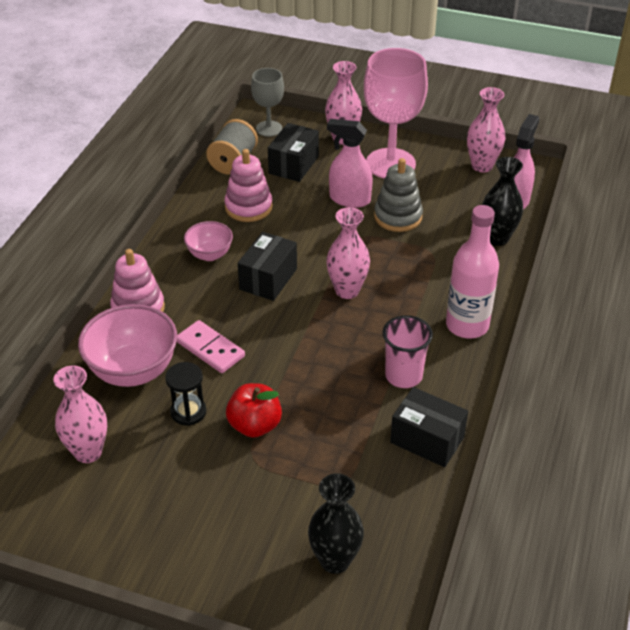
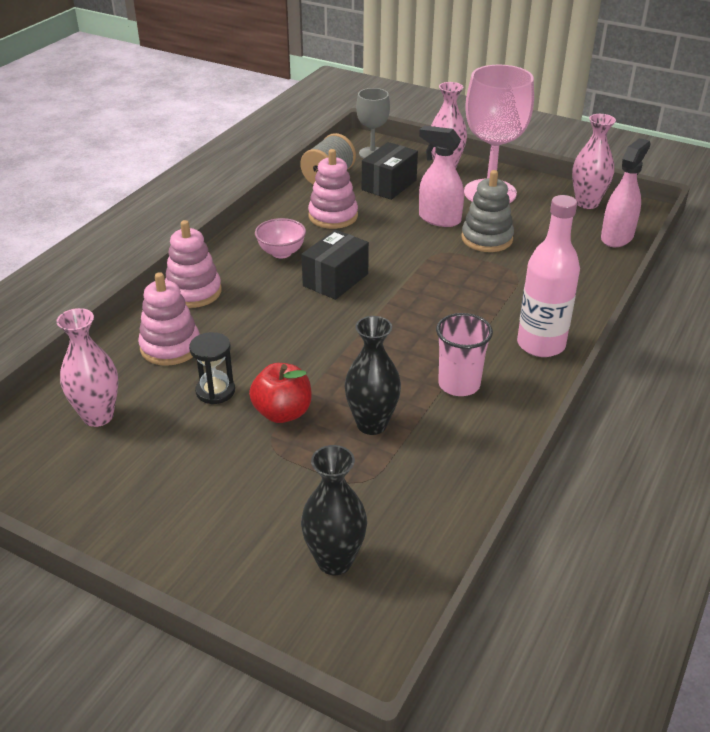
camera: 10 degrees right, 5 degrees down
pink bowl [78,304,177,387] -> pink stacking toy [138,272,200,366]
pink domino [177,320,245,373] -> none
pink vase [326,207,370,299] -> none
black box [390,387,468,467] -> none
black vase [482,157,523,246] -> black vase moved to [345,316,401,435]

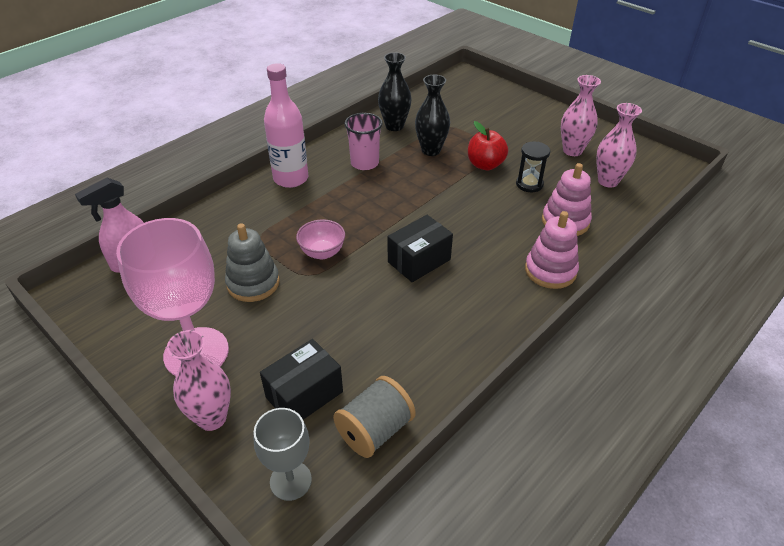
camera: 165 degrees left, 5 degrees up
pink bowl [255,218,306,258] -> pink bowl moved to [296,220,345,260]
black vase [301,445,367,575] -> black vase moved to [378,52,412,131]
pink stacking toy [308,149,358,229] -> none
pink spray bottle [419,126,464,227] -> none
pink vase [572,114,616,209] -> pink vase moved to [561,75,601,156]

